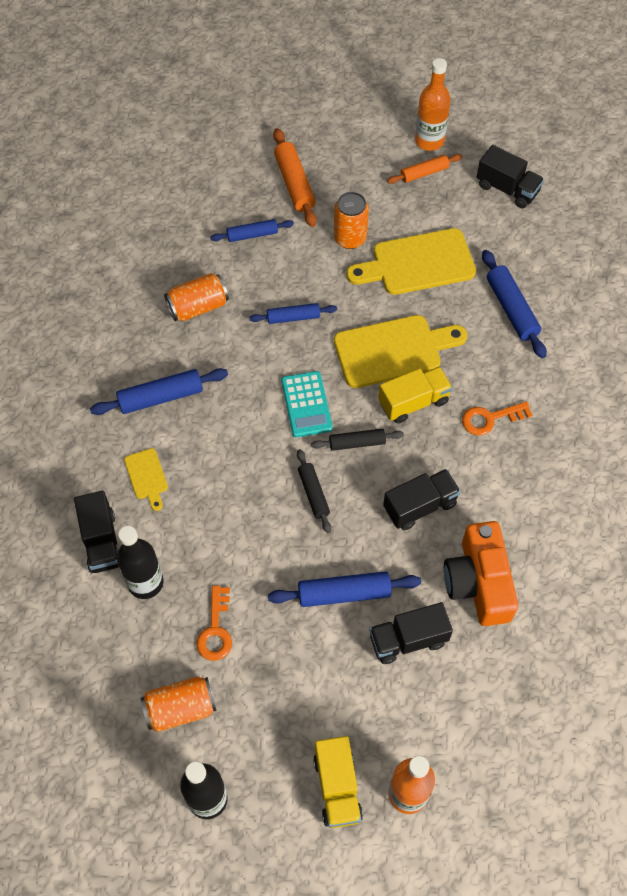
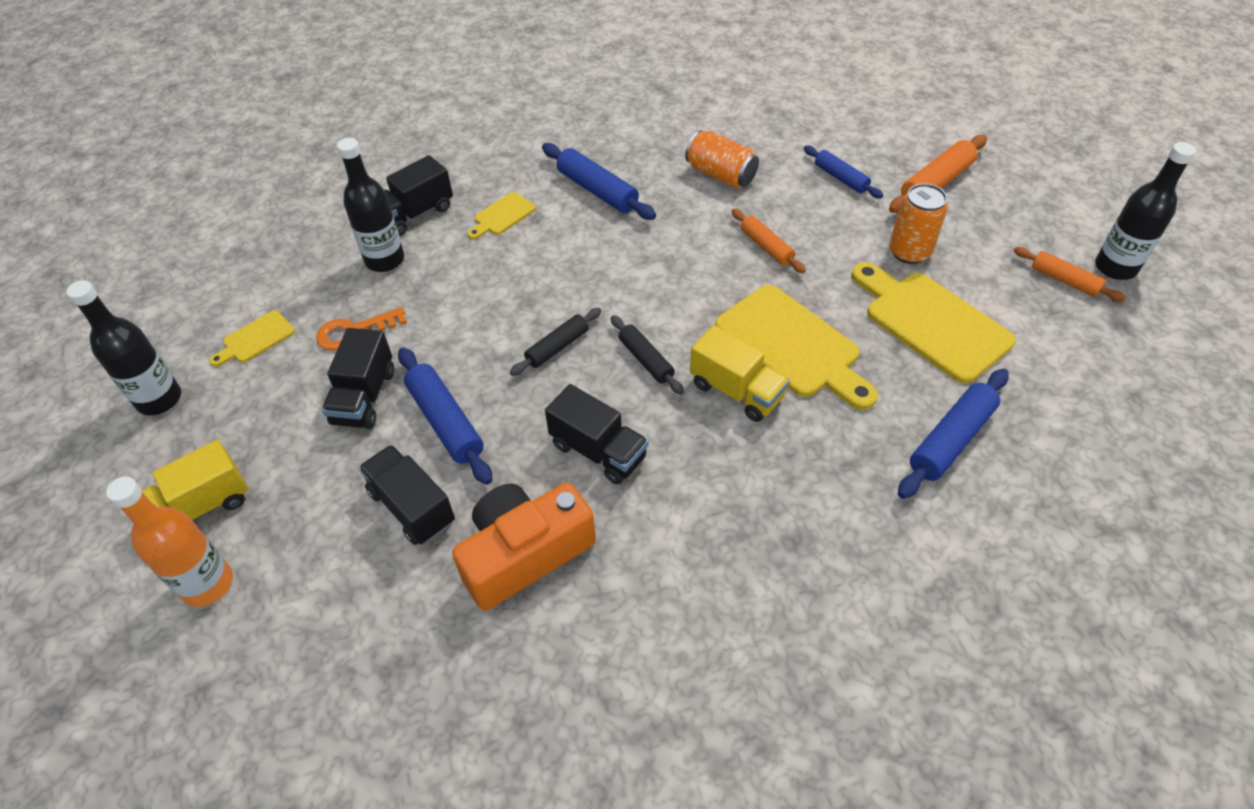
camera: 65 degrees right, 10 degrees down
orange can [141,677,216,732] -> yellow cutting board [209,310,295,367]
blue rolling pin [249,303,337,324] -> orange rolling pin [732,209,806,273]
turquoise calculator [281,371,333,437] -> none
orange bottle [415,58,450,151] -> black bottle [1095,142,1196,280]
orange key [462,401,532,435] -> none
black truck [477,145,544,208] -> black truck moved to [322,328,394,429]

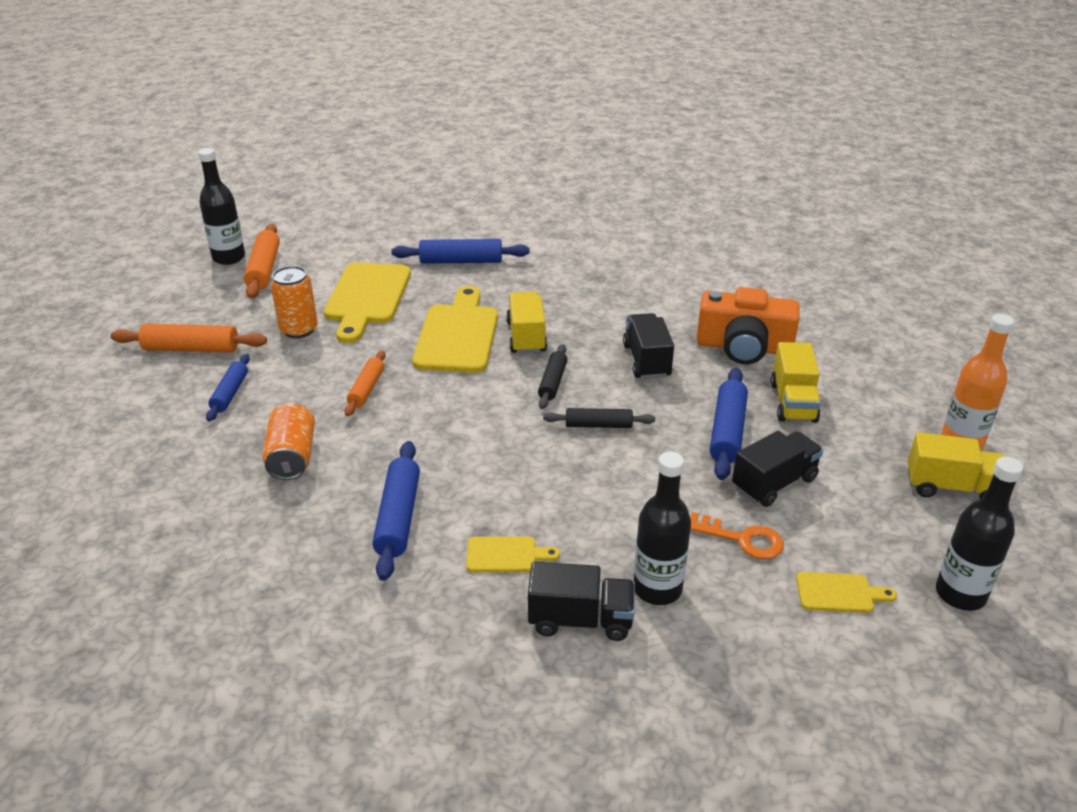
camera: 135 degrees left, 15 degrees down
black truck [359,445,455,545] -> yellow truck [771,342,821,423]
orange rolling pin [1014,247,1126,302] -> orange rolling pin [244,224,280,299], size x1.54

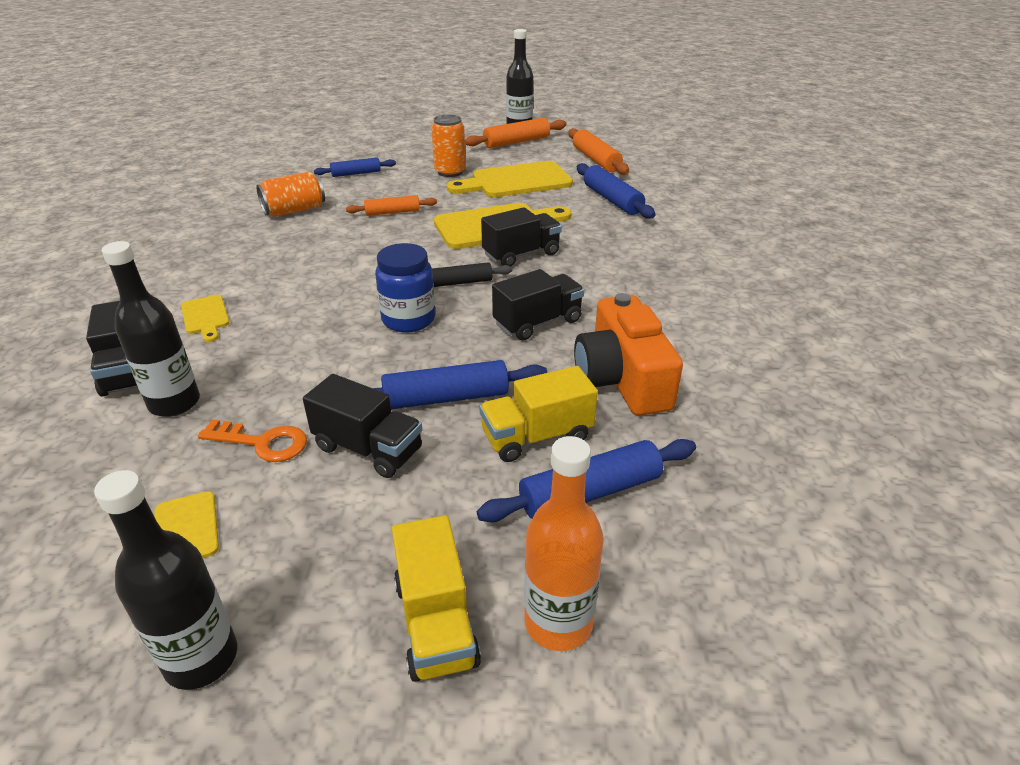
camera: 65 degrees right, 0 degrees up
orange rolling pin [111,323,267,353] -> orange rolling pin moved to [568,128,629,175]
blue rolling pin [372,441,420,581] -> blue rolling pin moved to [477,439,696,522]
yellow truck [506,291,547,354] -> black truck [481,207,562,266]
black rolling pin [543,408,655,428] -> blue jar [375,243,435,332]
orange key [690,512,784,559] -> orange key turned 75 degrees counterclockwise [198,420,307,462]

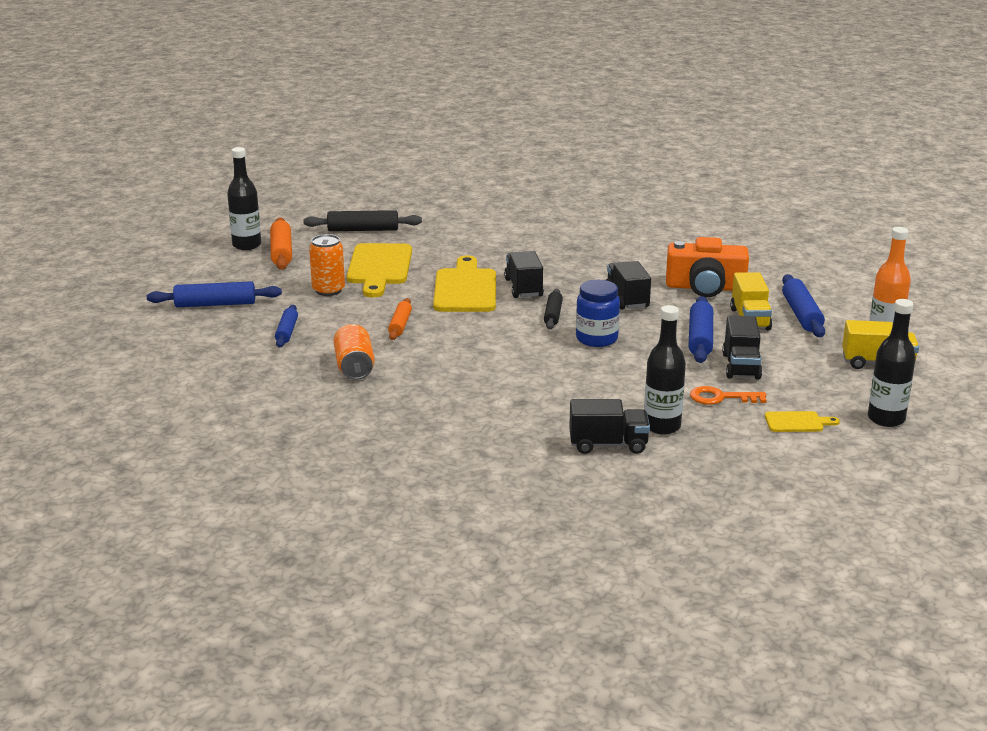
camera: 70 degrees left, 10 degrees down
yellow cutting board [181,295,230,342] -> none
orange key [198,420,307,462] -> orange key turned 120 degrees counterclockwise [690,386,767,405]
black truck [303,374,422,478] -> black truck turned 135 degrees clockwise [722,315,762,380]
orange rolling pin [568,128,629,175] -> black rolling pin [303,210,422,231]
blue rolling pin [577,163,655,219] -> blue rolling pin moved to [147,281,282,307]

